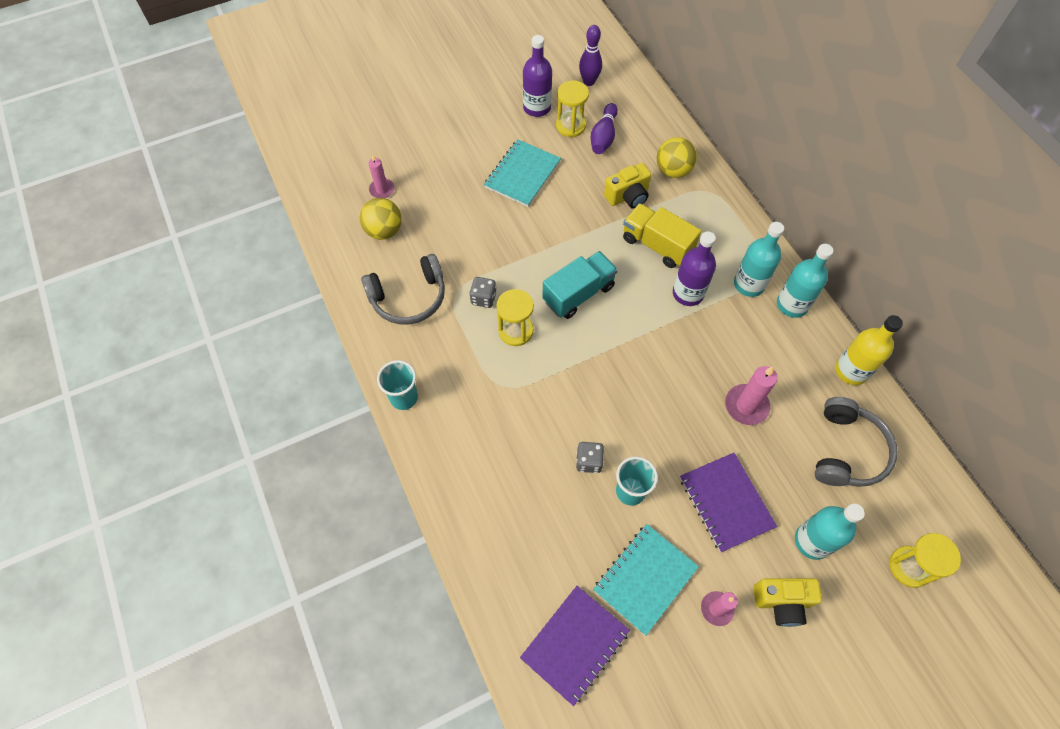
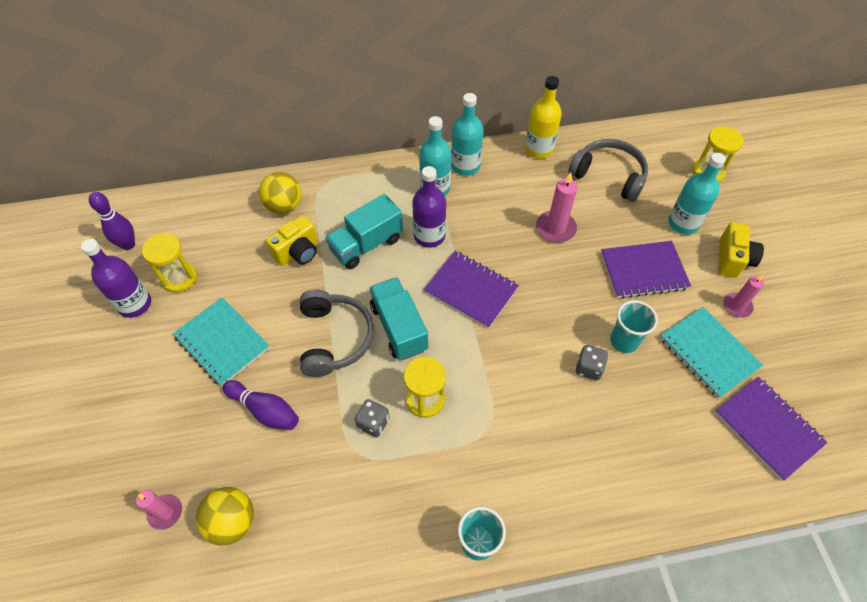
camera: 75 degrees left, 5 degrees down
grey headphones [361,254,445,324] -> grey headphones moved to [300,289,374,377]
purple bowling pin [590,103,618,154] -> purple bowling pin moved to [223,380,299,430]
yellow camera [604,163,651,209] -> yellow camera turned 60 degrees clockwise [266,215,318,266]
yellow truck [623,203,701,268] -> turquoise truck [325,194,403,269]
none -> purple notebook [424,251,519,329]

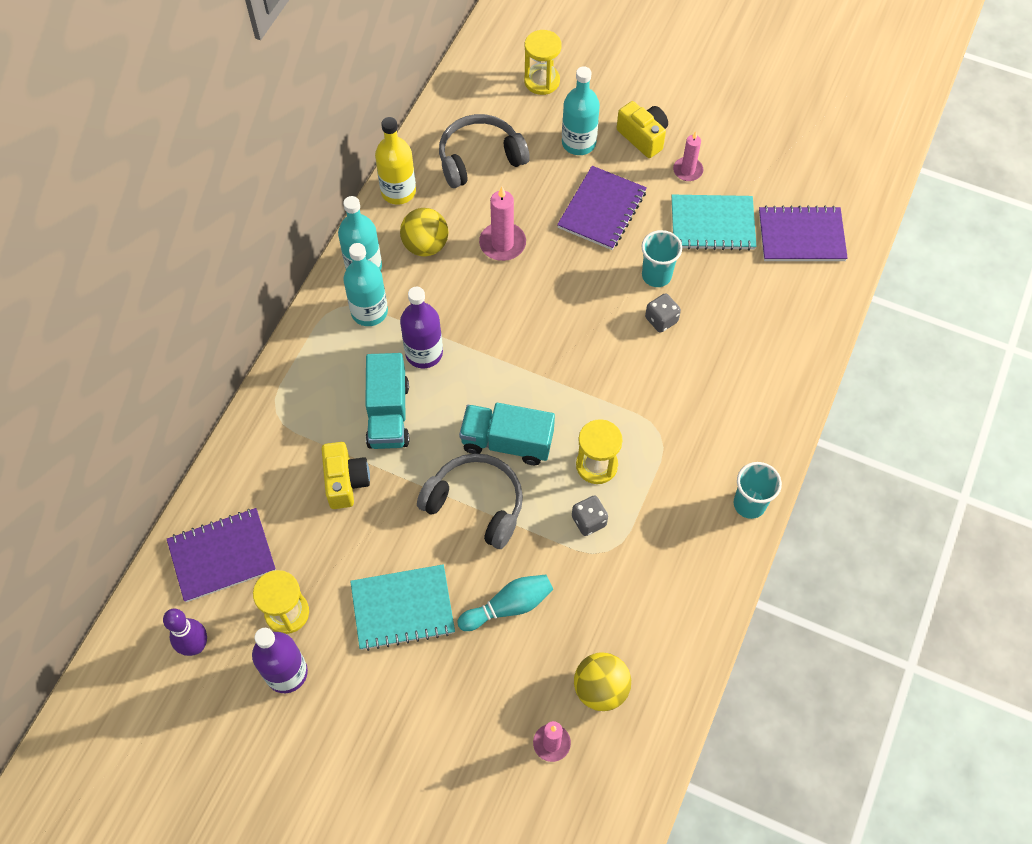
camera: 55 degrees left, 5 degrees up
purple bowling pin [223,380,299,430] -> turquoise bowling pin [457,574,553,631]
yellow ball [259,172,301,214] -> yellow ball moved to [400,208,449,256]
purple notebook [424,251,519,329] -> purple notebook moved to [167,508,276,602]

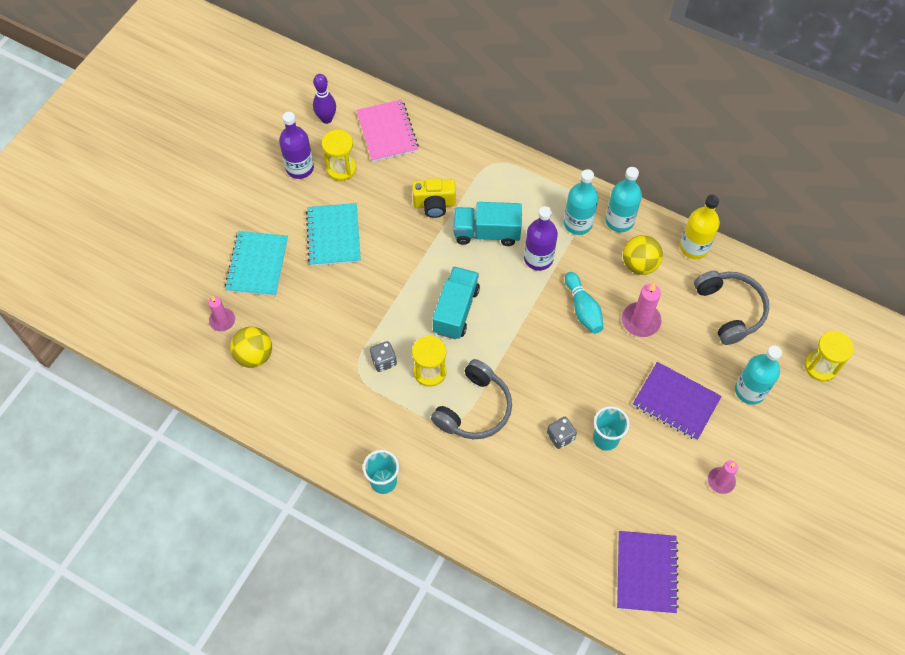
camera: 95 degrees right, 0 degrees up
purple notebook [167,508,276,602] -> pink notebook [356,99,419,162]
grey headphones [417,453,523,549] -> grey headphones moved to [431,359,512,439]
turquoise bowling pin [457,574,553,631] -> turquoise bowling pin moved to [565,272,604,334]
yellow camera [617,101,668,158] -> none
turquoise notebook [671,195,757,251] -> turquoise notebook moved to [225,231,288,296]

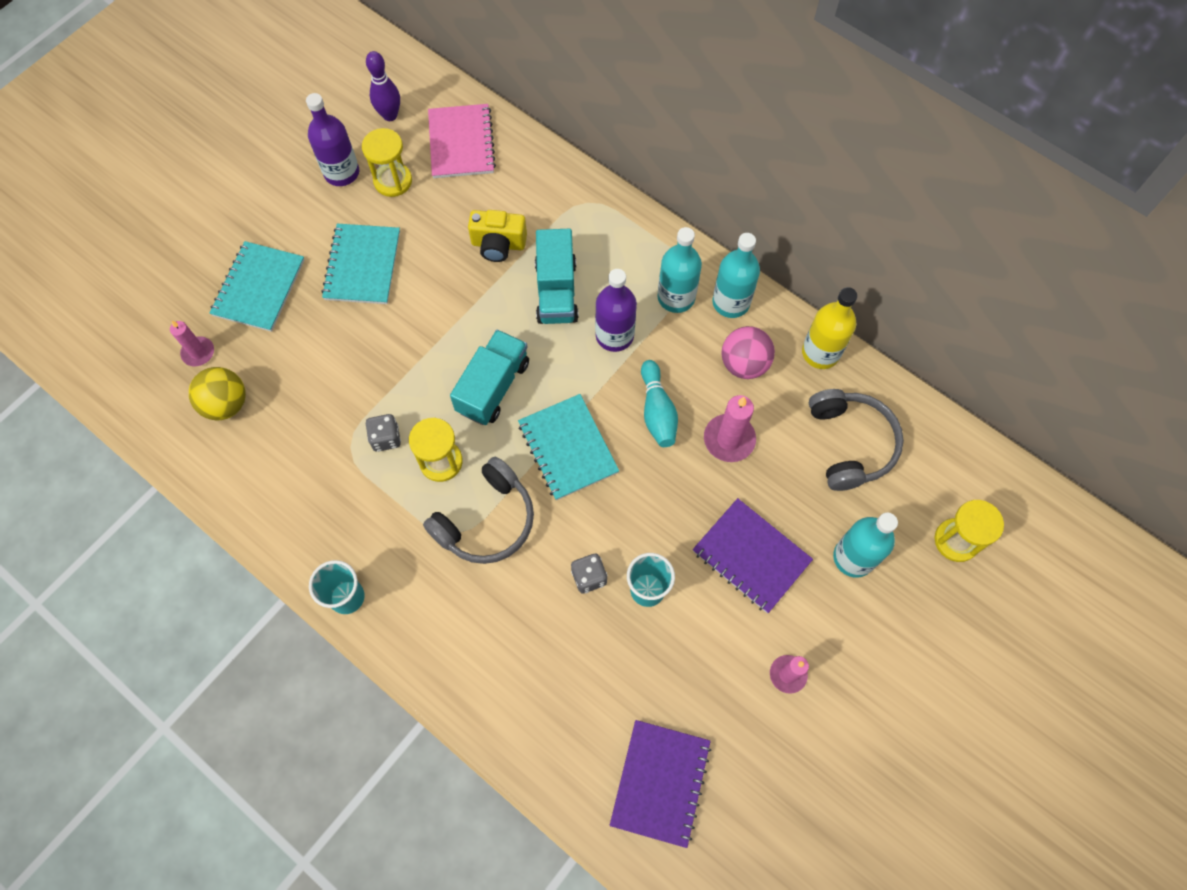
camera: 10 degrees right, 5 degrees up
turquoise truck [454,202,522,246] -> turquoise truck turned 105 degrees counterclockwise [535,229,579,324]
yellow ball [623,235,663,275] -> pink ball [721,326,775,379]
none -> turquoise notebook [518,394,619,500]

